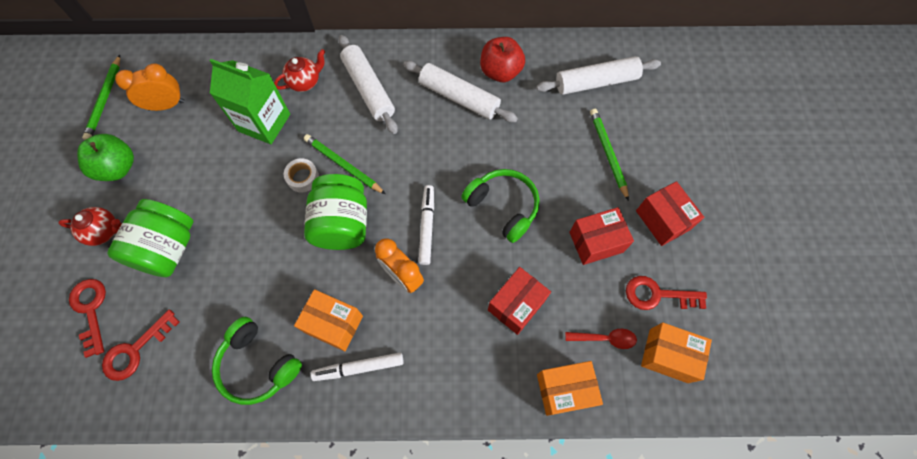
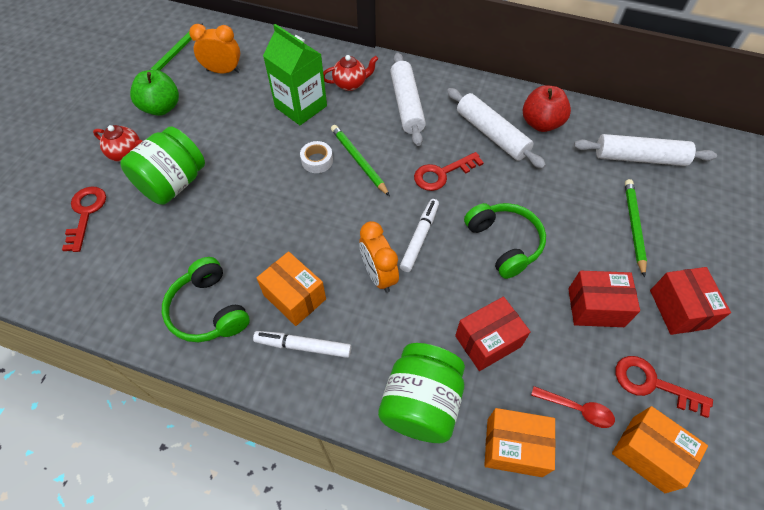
camera: 20 degrees right, 10 degrees down
red key [102,310,180,381] -> red key moved to [414,152,484,191]
green jar [304,174,367,250] -> green jar moved to [378,343,465,443]

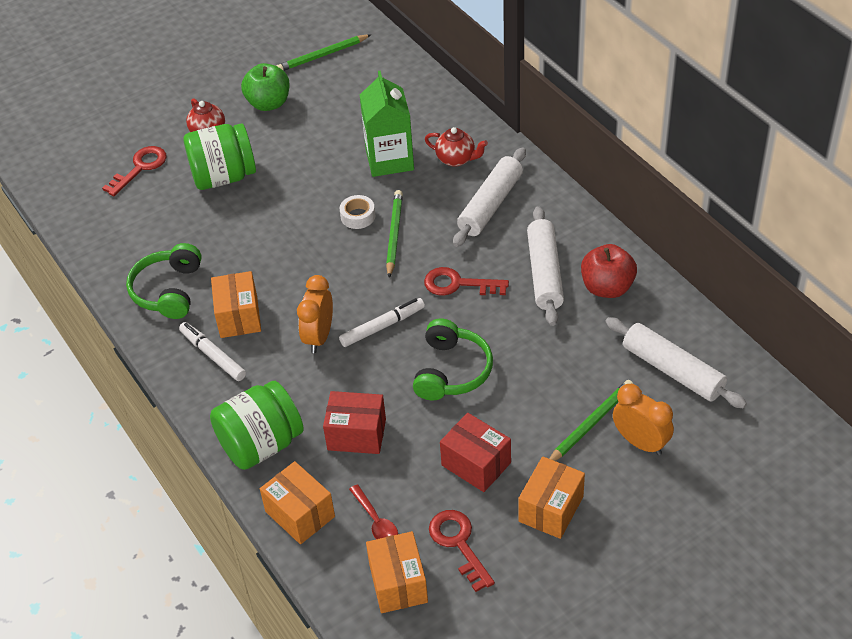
camera: 40 degrees right, 10 degrees down
orange clock [189,24,240,73] -> orange clock moved to [613,384,674,456]
red box [650,267,731,335] -> orange box [518,456,585,539]

